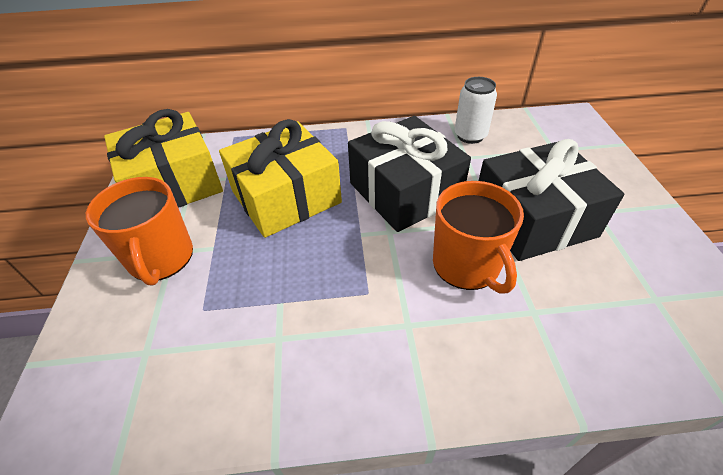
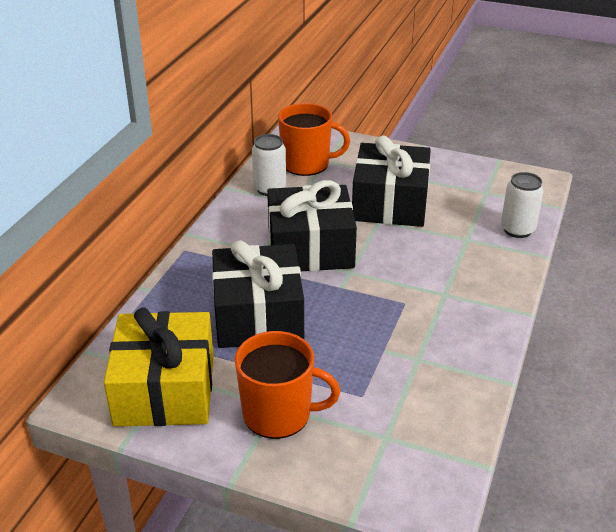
camera: 65 degrees left, 10 degrees down
yellow gift [219,119,342,238] -> black gift [212,240,304,348]
orange mug [433,181,524,294] -> orange mug moved to [278,103,350,176]
none -> white can [501,172,544,238]

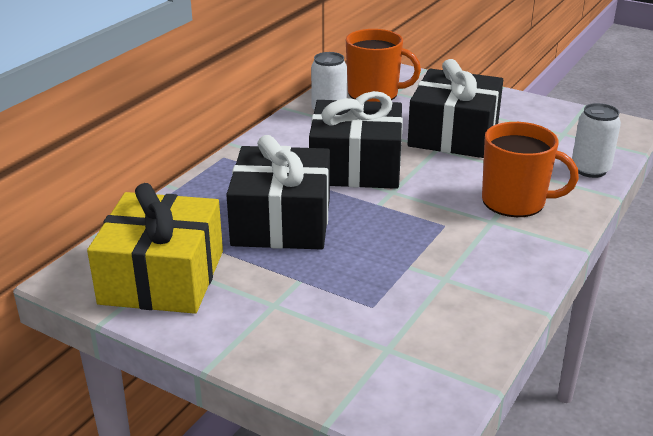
camera: 10 degrees right, 5 degrees down
orange mug [235,331,340,439] -> orange mug moved to [482,122,579,217]

